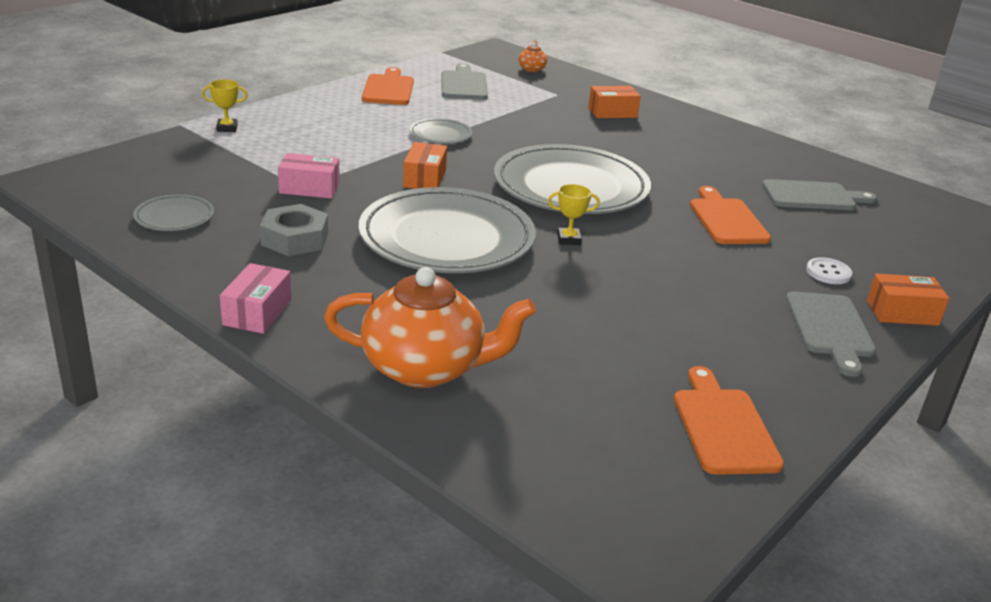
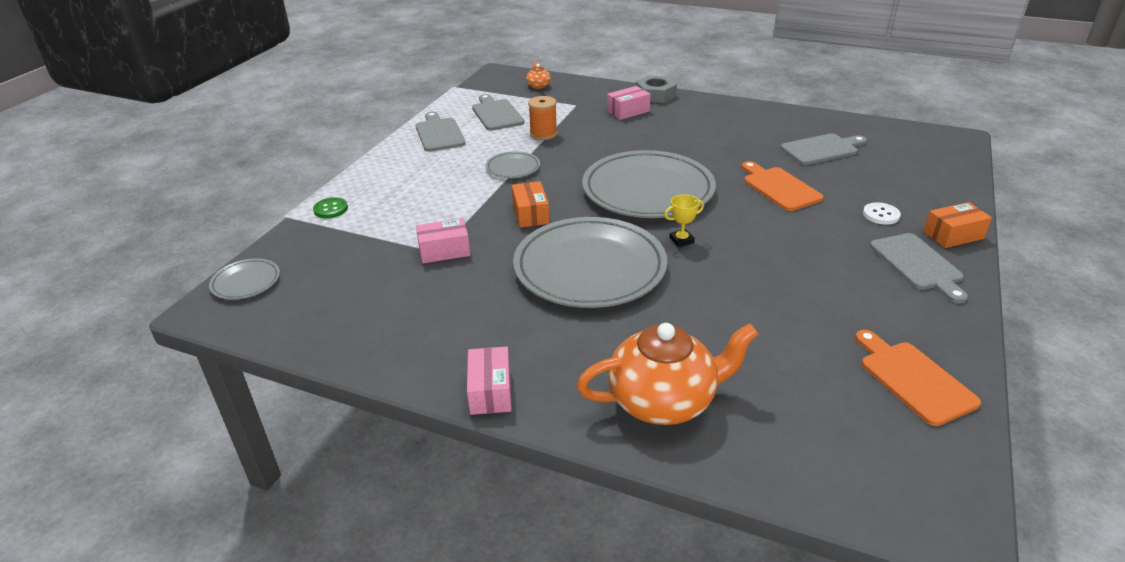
camera: 15 degrees left, 5 degrees up
grey plate [133,194,214,231] -> grey plate moved to [209,258,280,300]
yellow trophy [202,80,248,132] -> green button [313,197,348,218]
grey nut [260,204,328,256] -> grey nut moved to [636,75,677,103]
orange cutting board [362,67,414,105] -> grey cutting board [416,112,465,152]
orange box [588,86,641,118] -> pink box [607,86,651,120]
none -> orange spool [528,96,557,140]

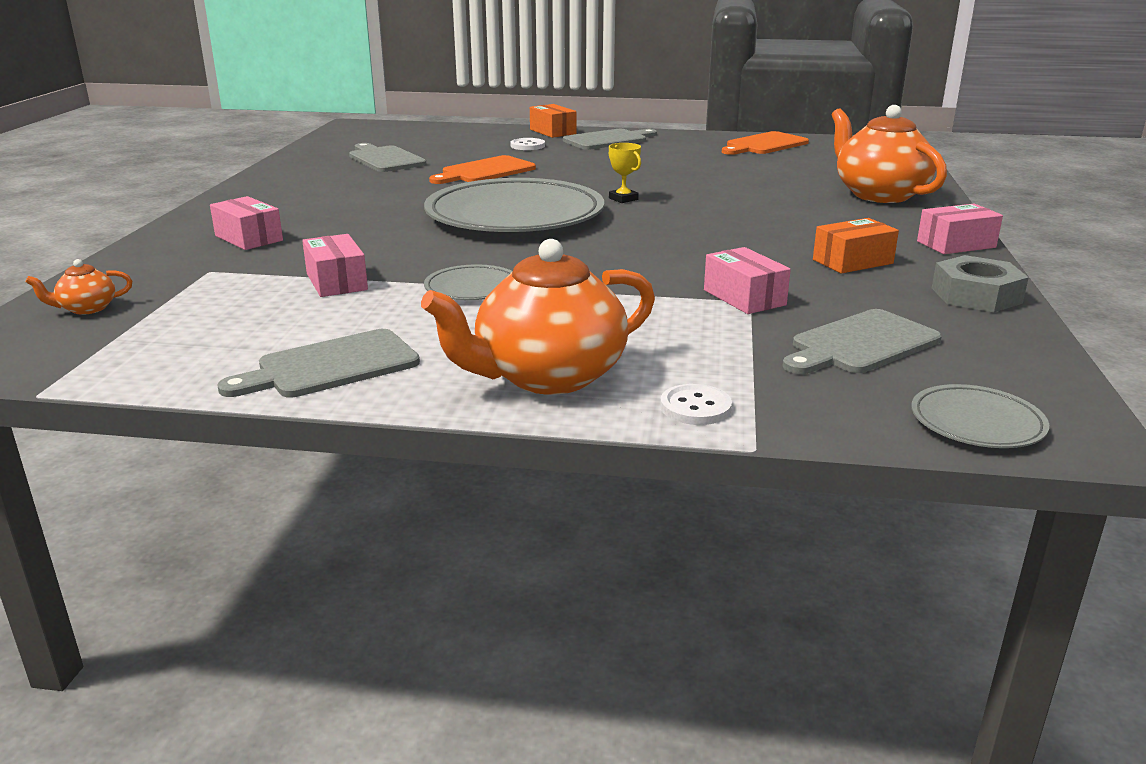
camera: 105 degrees left, 10 degrees down
green button [313,197,348,218] -> white button [660,384,732,425]
grey cutting board [472,94,524,131] -> grey cutting board moved to [783,309,942,374]
orange box [512,181,550,228] -> orange box moved to [813,218,899,273]
grey plate [513,217,667,308] -> none
orange spool [528,96,557,140] -> pink box [302,234,368,297]
grey nut [636,75,677,103] -> grey nut moved to [932,255,1029,312]
none -> orange teapot [421,239,655,395]

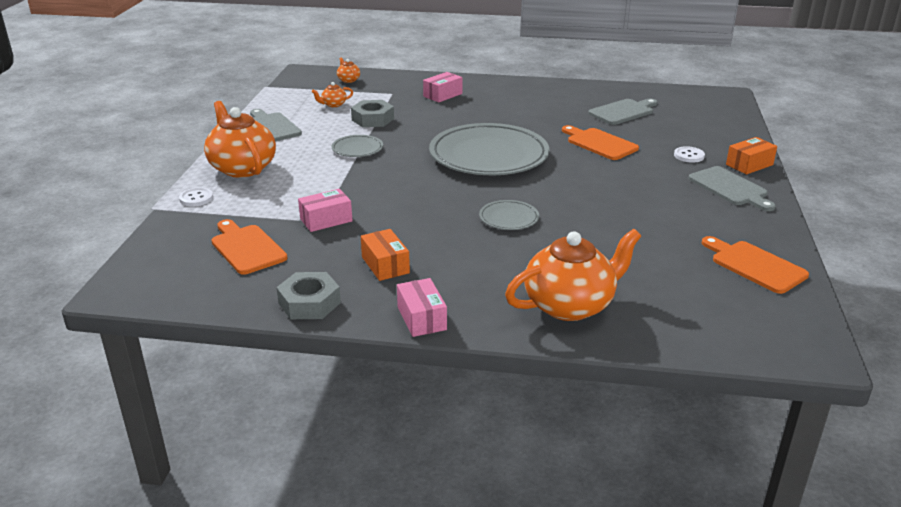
camera: 90 degrees right, 5 degrees up
pink box [302,234,368,297] -> grey nut [351,100,394,127]
yellow trophy [608,143,641,203] -> none
grey cutting board [783,309,942,374] -> orange cutting board [211,219,287,275]
grey plate [911,384,1049,448] -> grey plate moved to [479,200,539,230]
none -> orange teapot [312,82,353,107]

